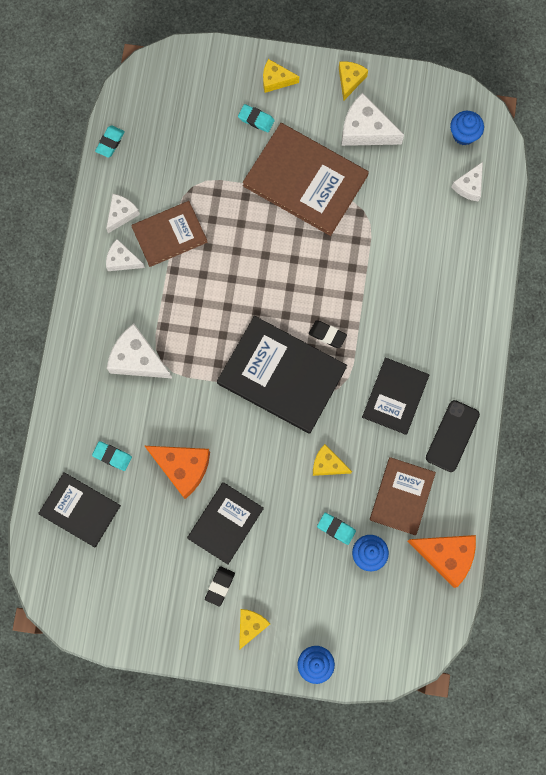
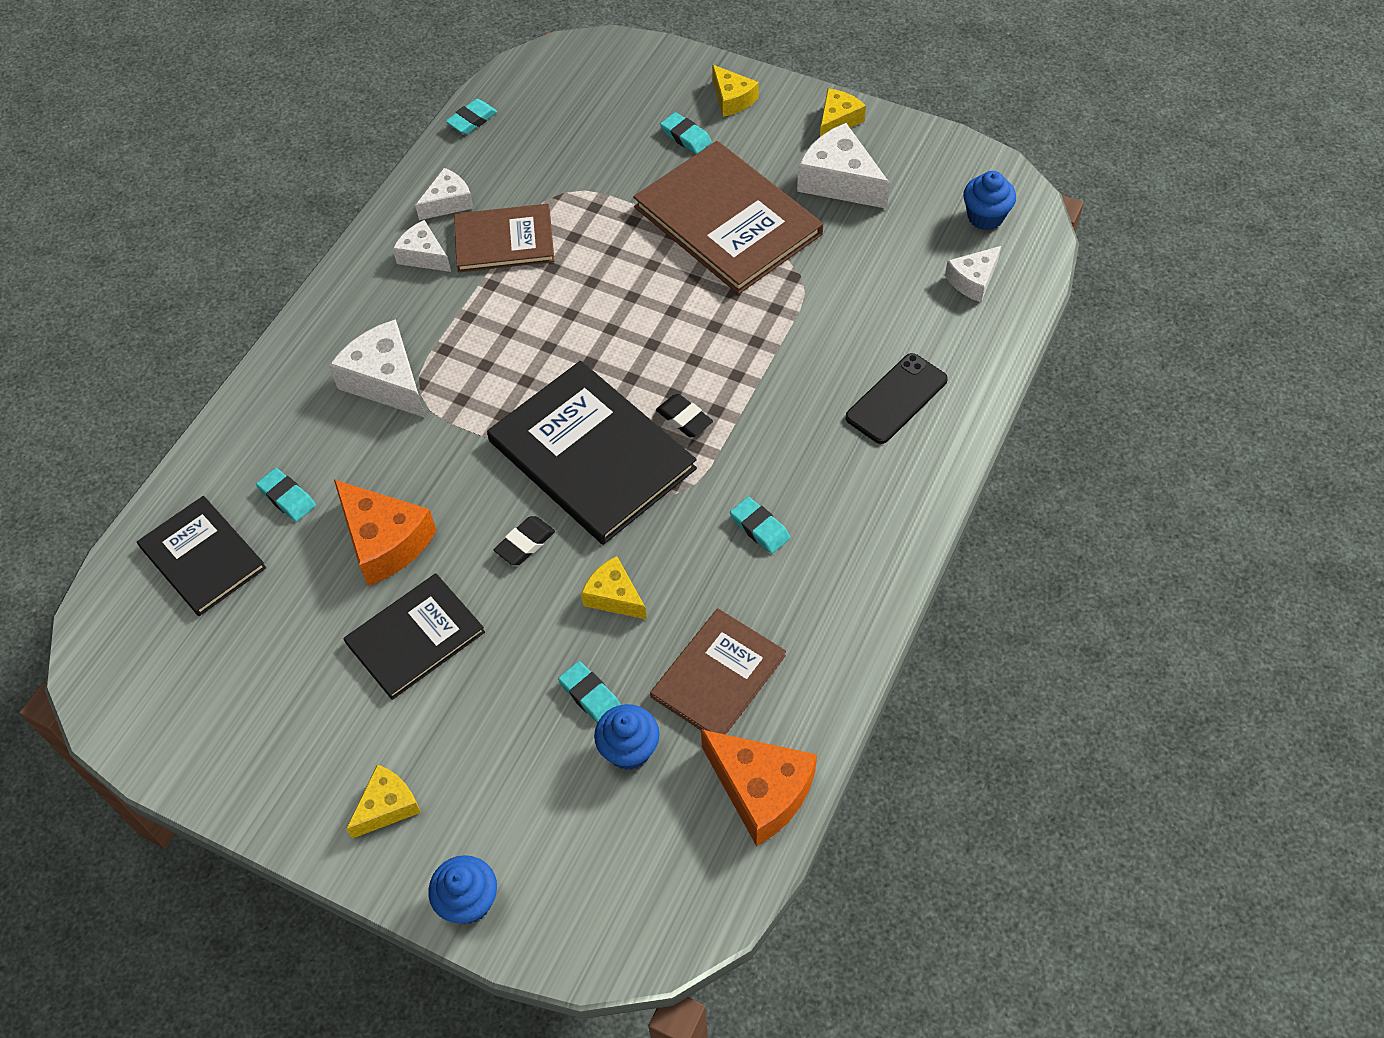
camera: 20 degrees right, 20 degrees down
black eraser [205,566,235,607] -> black eraser moved to [494,516,555,565]
yellow cheese [263,59,299,93] -> yellow cheese turned 150 degrees counterclockwise [712,65,759,117]
black book [362,357,429,435] -> turquoise eraser [730,497,790,554]
black phone [426,400,480,472] -> black phone moved to [845,353,948,444]

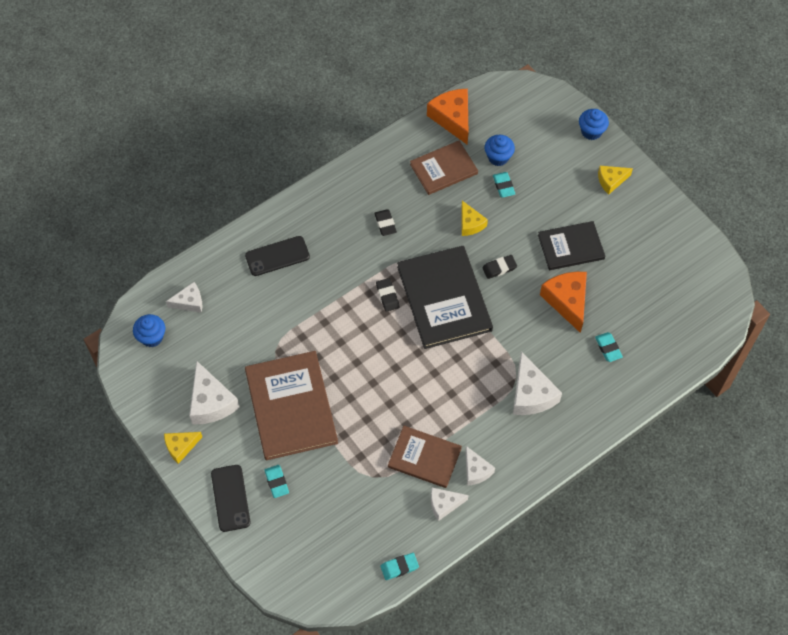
camera: 155 degrees left, 5 degrees up
black book [137,496,266,616] -> none
yellow cheese [712,65,759,117] -> black phone [211,465,251,532]
turquoise eraser [730,497,790,554] -> black eraser [375,209,397,236]

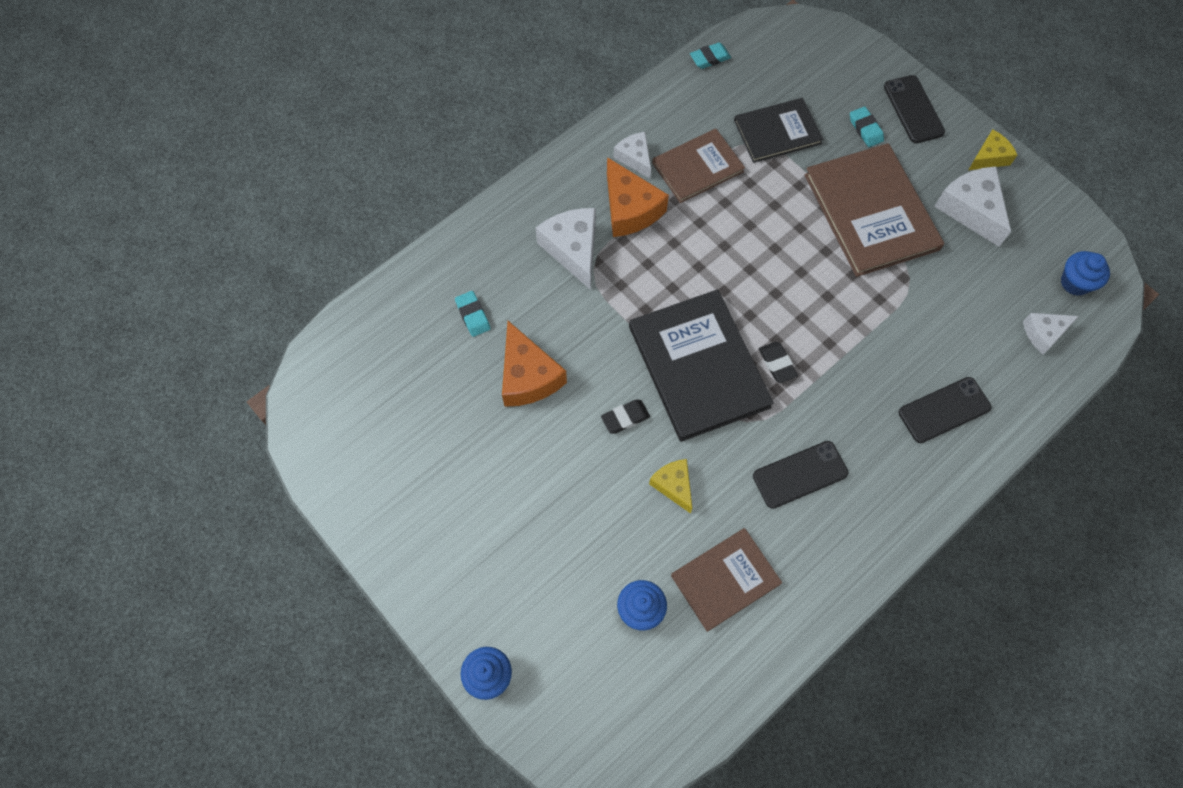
camera: 175 degrees right, 5 degrees up
black eraser [375,209,397,236] -> black phone [753,441,848,509]
brown book [388,426,462,488] -> brown book turned 45 degrees counterclockwise [652,129,745,203]
orange cheese [427,89,468,145] -> orange cheese moved to [607,157,669,237]
white cheese [431,488,469,521] -> none
turquoise eraser [493,172,515,198] -> none
black book [538,221,605,270] -> black book moved to [734,98,824,163]
yellow cheese [598,166,633,195] -> none

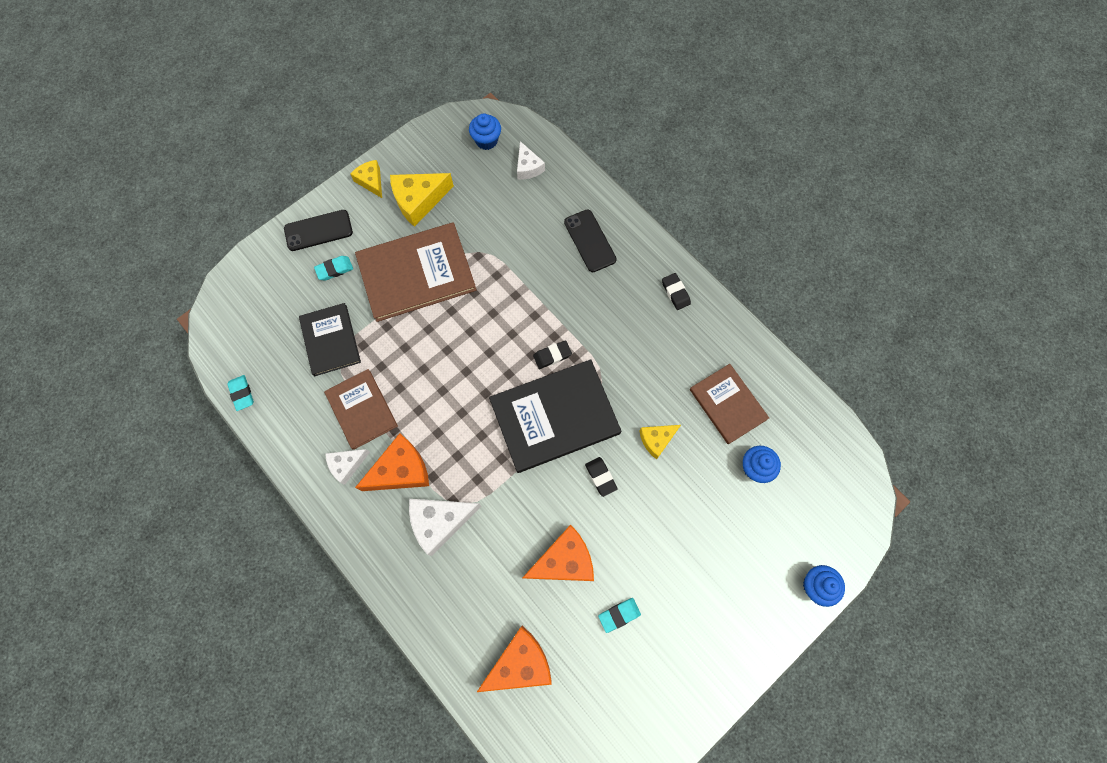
camera: 90 degrees left, 5 degrees up
turquoise eraser [455,291,491,337] -> turquoise eraser moved to [598,598,641,633]
black phone [753,441,848,509] -> none
white cheese [934,167,1011,247] -> yellow cheese [390,173,454,227]
none -> orange cheese [477,626,552,692]
none -> black eraser [662,273,691,310]

